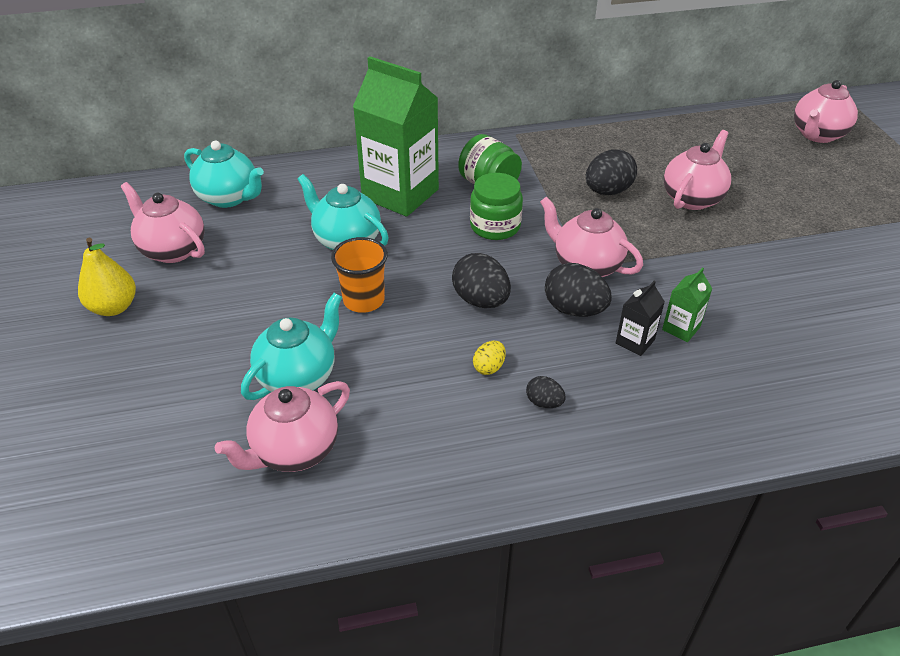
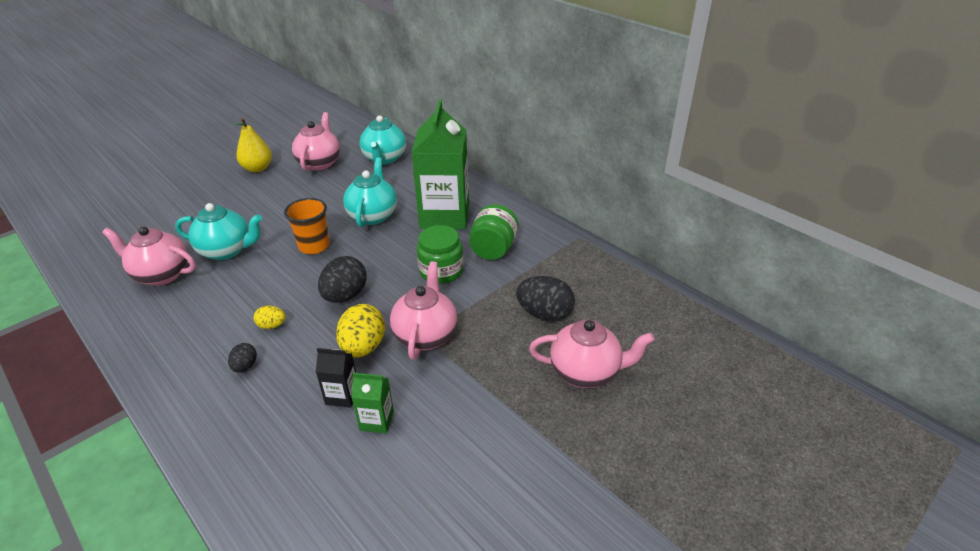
camera: 60 degrees right, 5 degrees down
black egg [545,263,612,317] -> yellow egg [336,304,385,358]
pink teapot [794,80,858,143] -> none

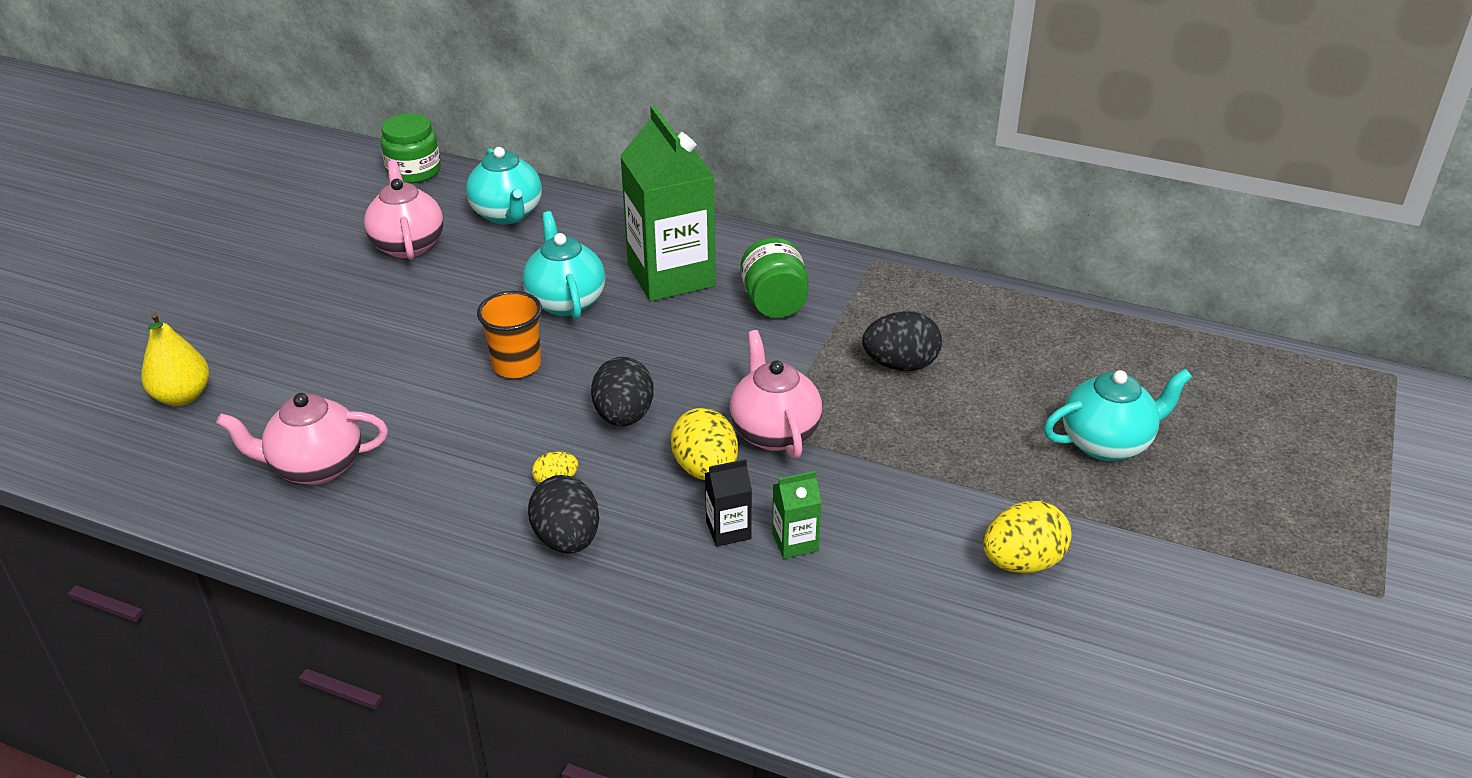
camera: 25 degrees left, 0 degrees up
turquoise teapot [175,203,262,260] -> turquoise teapot moved to [1044,369,1192,461]
black egg [228,343,257,373] -> black egg [528,475,599,554], size x1.87
yellow pear [235,118,272,172] -> yellow pear moved to [141,313,210,406]
green jar [417,225,463,284] -> green jar moved to [381,113,441,184]
pink teapot [529,320,655,388] -> none
none -> yellow egg [983,501,1072,573]

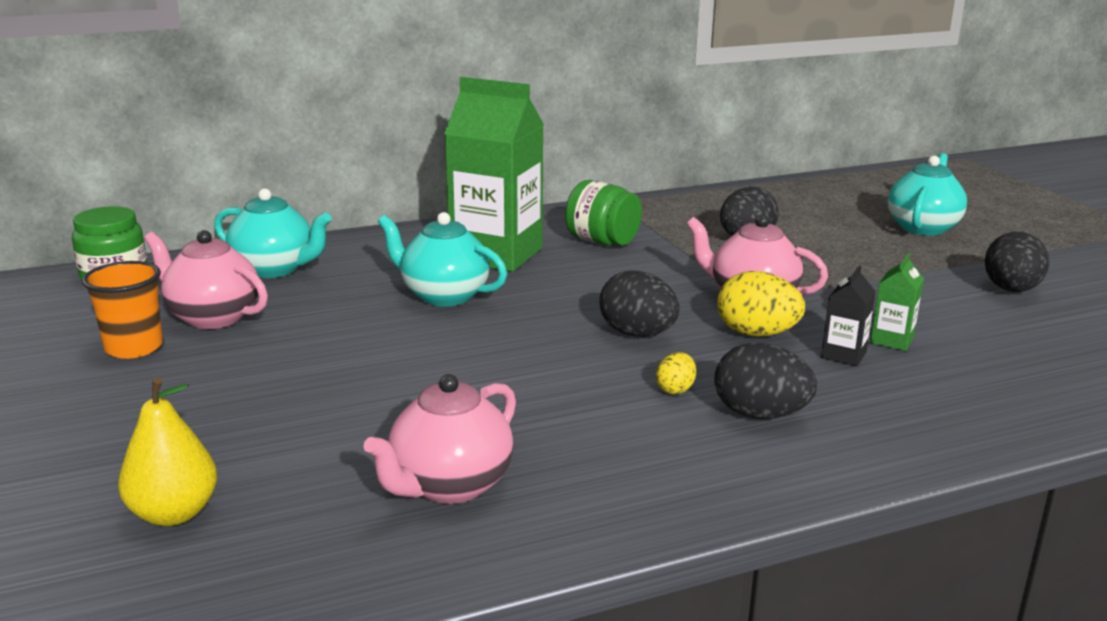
camera: 45 degrees left, 15 degrees down
orange cup [477,291,542,378] -> orange cup moved to [82,261,163,359]
yellow egg [983,501,1072,573] -> black egg [985,232,1050,292]

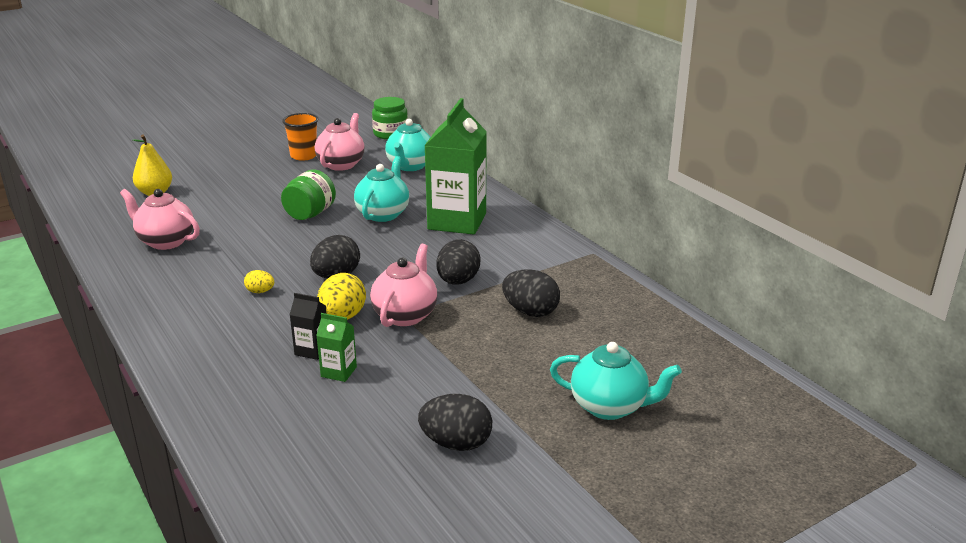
camera: 80 degrees right, 5 degrees up
green jar [565,180,642,245] -> green jar moved to [281,169,336,220]
black egg [714,343,817,419] -> black egg moved to [436,239,480,285]

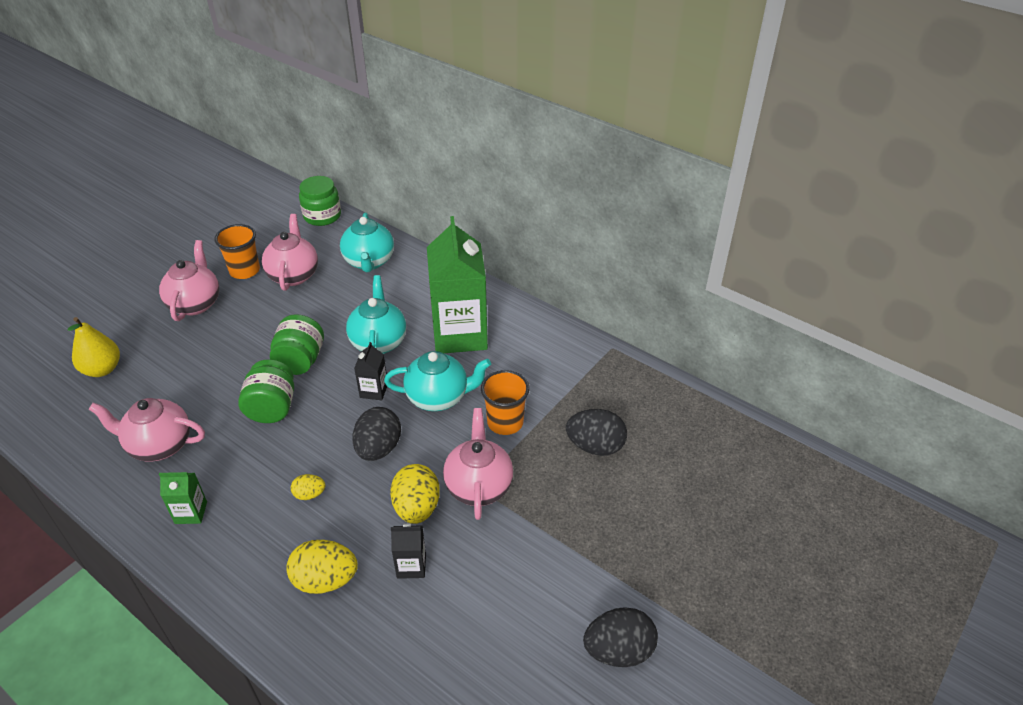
camera: 20 degrees left, 15 degrees up
green carton [316,313,357,382] -> green carton moved to [159,472,207,524]
black egg [436,239,480,285] -> orange cup [481,370,530,435]
turquoise teapot [550,342,682,420] -> turquoise teapot moved to [384,351,491,411]
none -> pink teapot [159,240,219,321]
none -> green jar [238,360,294,423]
none -> yellow egg [286,540,358,594]
none -> black carton [354,342,387,400]

